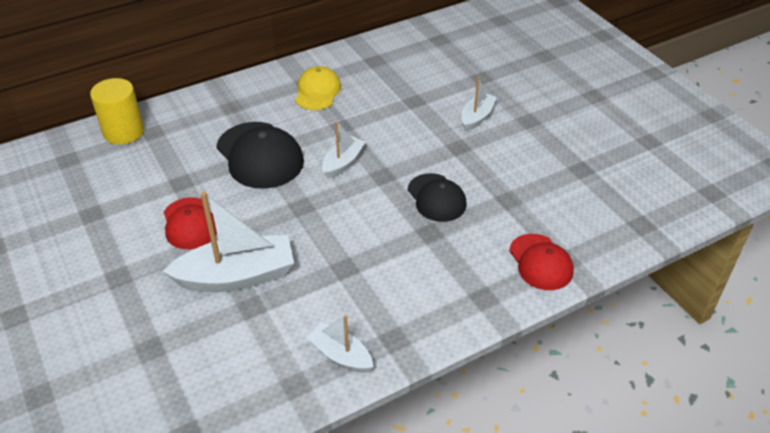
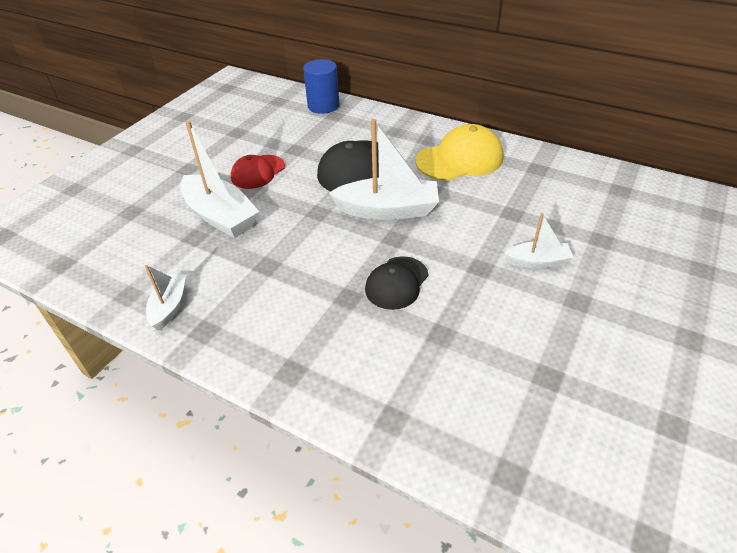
camera: 60 degrees right, 0 degrees up
yellow cylinder [90,78,144,144] -> blue cylinder [303,59,339,114]
yellow cap [295,66,341,110] -> yellow cap [415,124,503,181], size x1.56
white boat [322,122,365,179] -> white boat [329,119,439,220], size x1.81
red cap [509,234,574,290] -> none

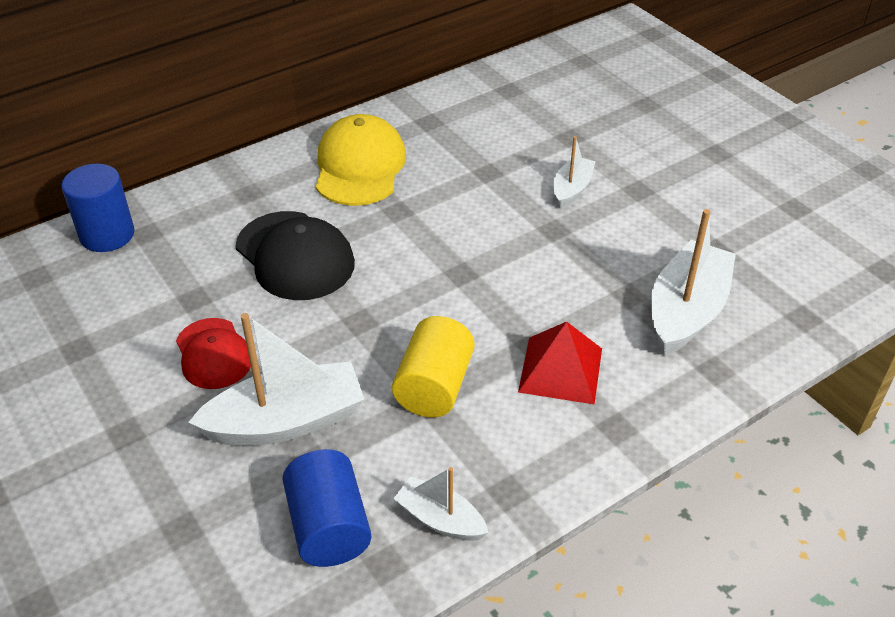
camera: 65 degrees left, 0 degrees up
white boat [329,119,439,220] -> white boat moved to [651,209,736,356]
black cap [365,256,428,310] -> none
none -> blue cylinder [282,449,371,567]
none -> yellow cylinder [392,316,475,418]
none -> red pyramid [518,322,602,405]

